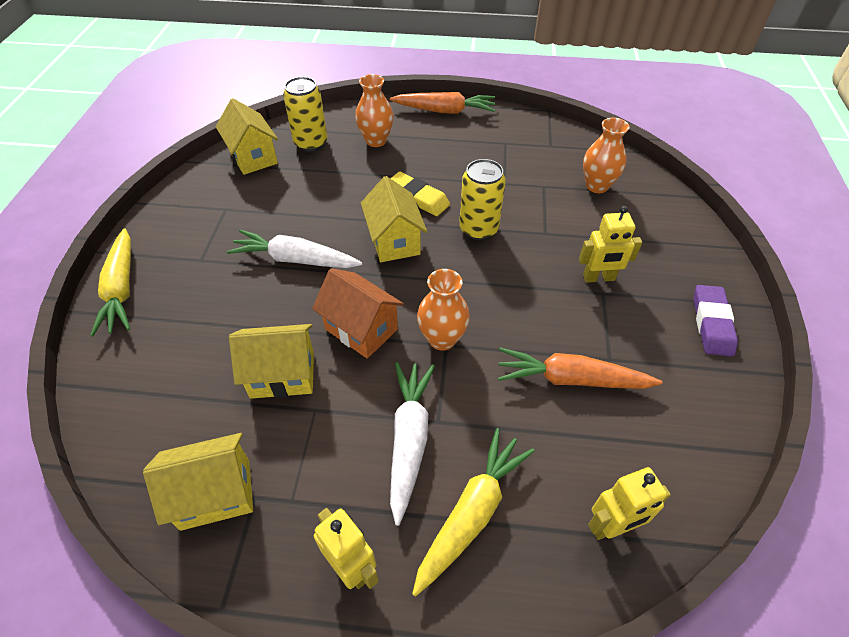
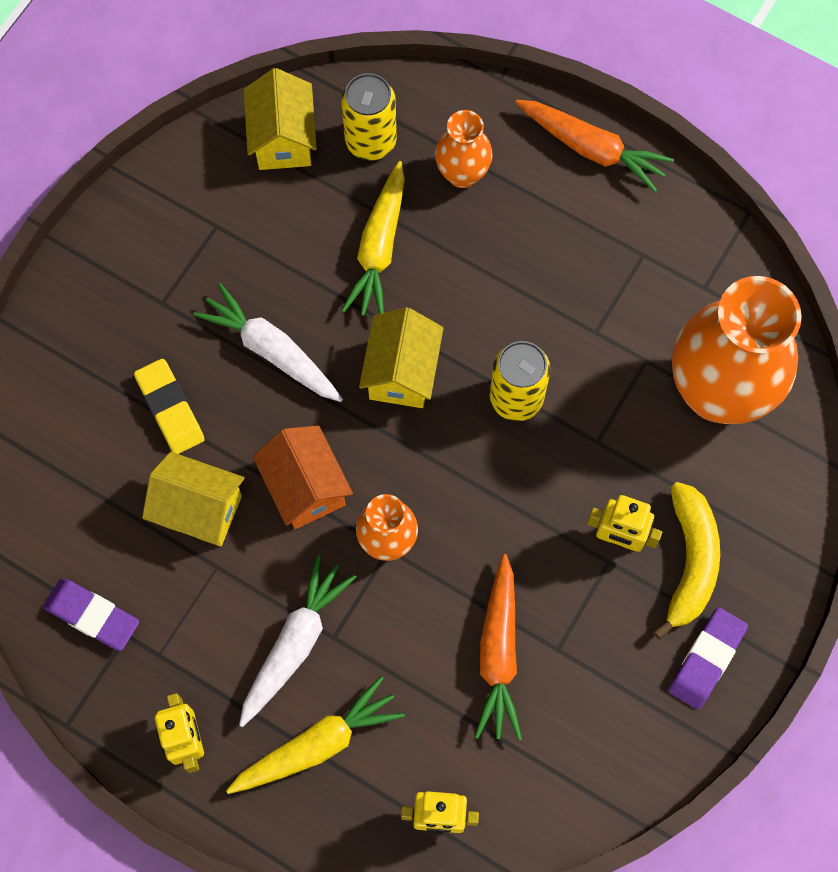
camera: 25 degrees right, 20 degrees up
yellow carrot [90,228,131,337] -> yellow carrot moved to [342,161,405,316]
yellow house [143,433,253,531] -> purple eraser [43,578,139,651]
yellow eraser [390,172,450,216] -> yellow eraser moved to [134,359,205,454]
orange carrot [498,348,663,389] -> orange carrot turned 120 degrees counterclockwise [475,554,522,741]
orange vase [583,118,629,193] -> orange vase [672,276,802,424], size x2.01
none -> yellow banana [653,482,720,640]

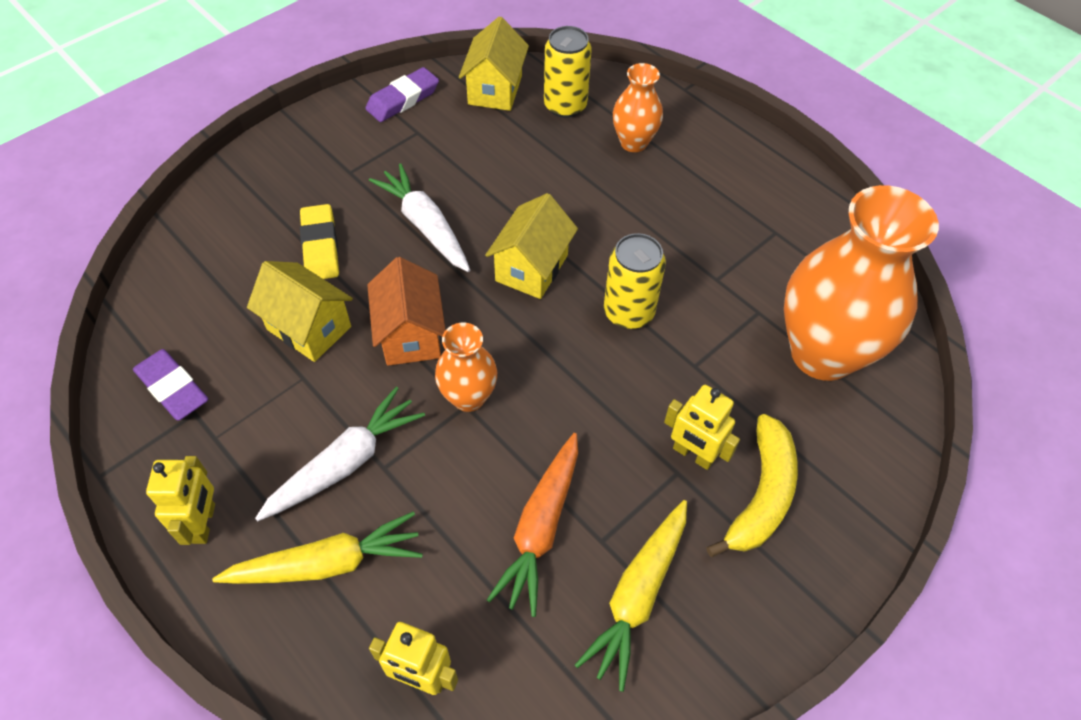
camera: 15 degrees right, 15 degrees down
yellow carrot [342,161,405,316] -> yellow carrot moved to [575,500,687,692]
orange carrot [515,100,674,192] -> none
purple eraser [669,607,748,709] -> purple eraser moved to [365,67,439,122]

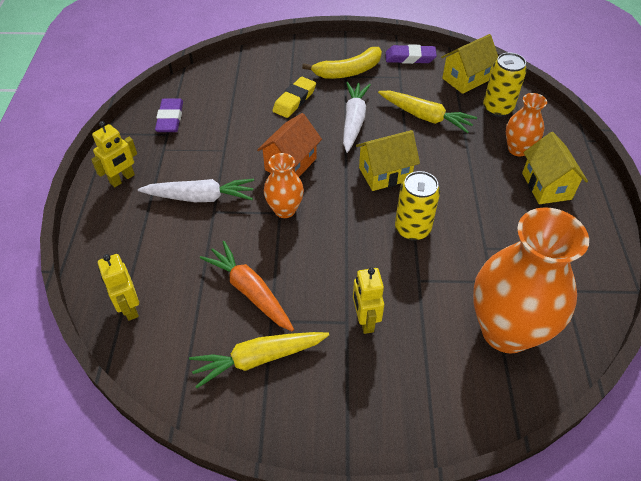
camera: 45 degrees right, 5 degrees down
yellow carrot [212,511,423,584] -> yellow carrot moved to [378,91,477,133]
yellow house [247,261,353,362] -> yellow house moved to [522,132,588,204]
orange carrot [487,433,578,617] -> orange carrot turned 75 degrees clockwise [200,241,294,331]
yellow banana [706,414,798,557] -> yellow banana moved to [302,47,382,79]

